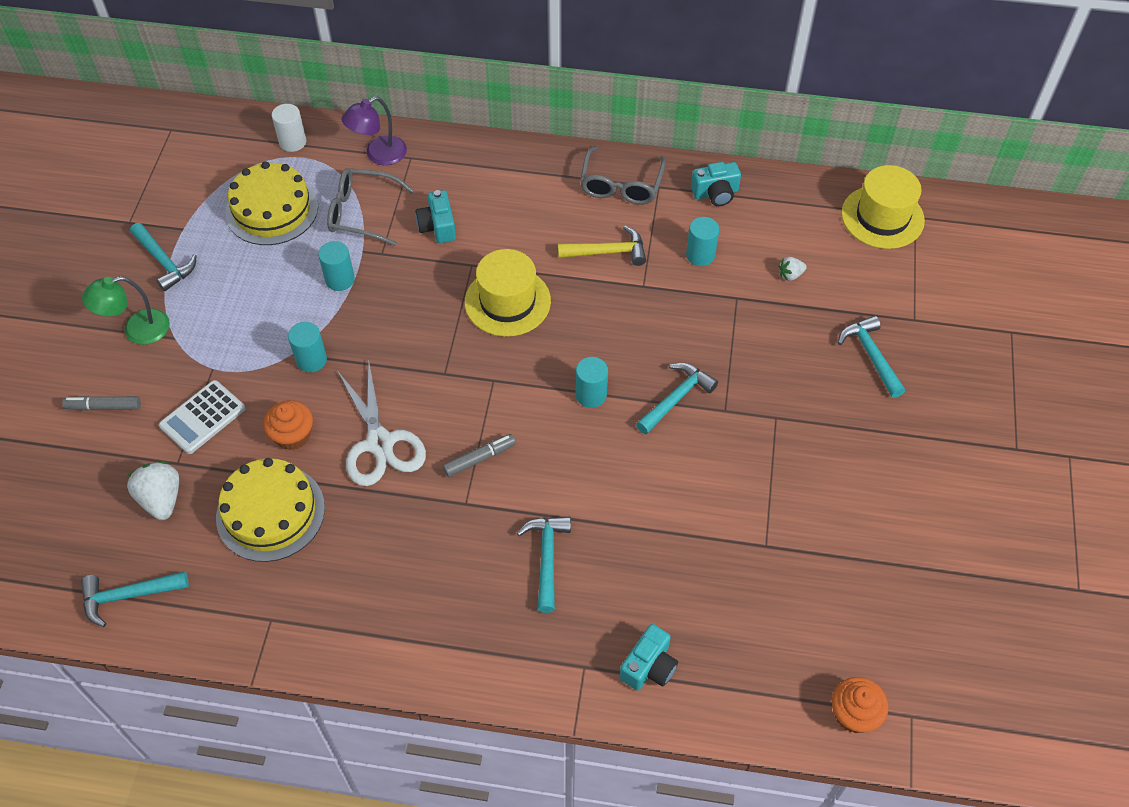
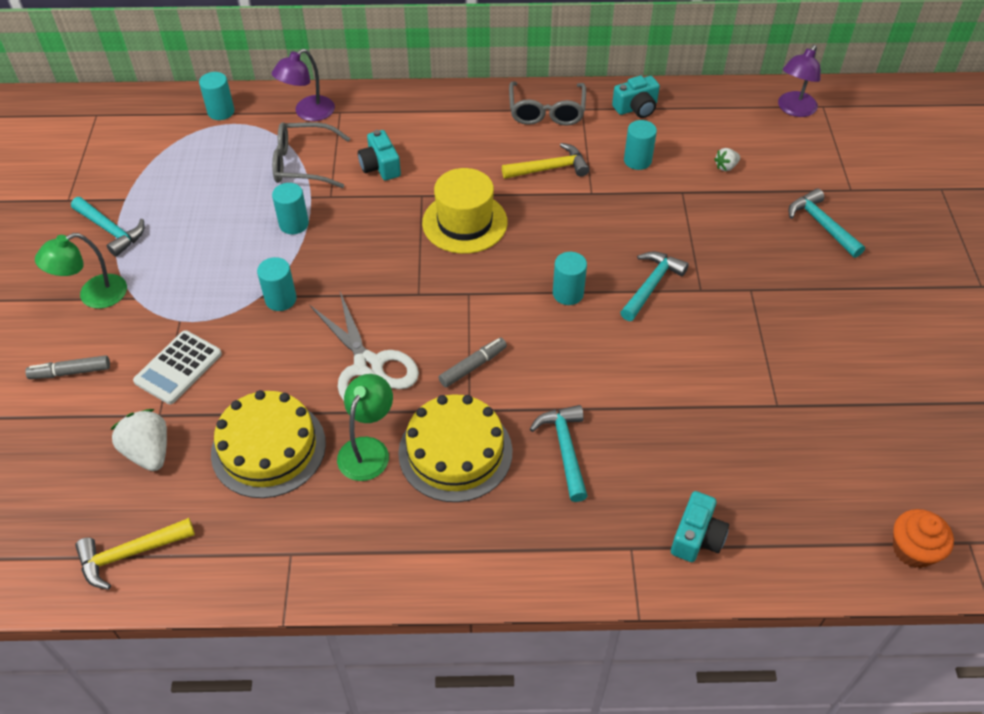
camera: 10 degrees left, 5 degrees down
turquoise hammer [81,571,189,627] -> yellow hammer [75,518,195,590]
yellow cake [226,161,318,245] -> yellow cake moved to [398,394,512,502]
orange cupcake [263,400,313,450] -> none
white cylinder [272,104,306,152] -> turquoise cylinder [199,72,234,120]
yellow hat [841,165,925,249] -> purple lamp [778,45,821,117]
none -> green lamp [337,374,393,481]

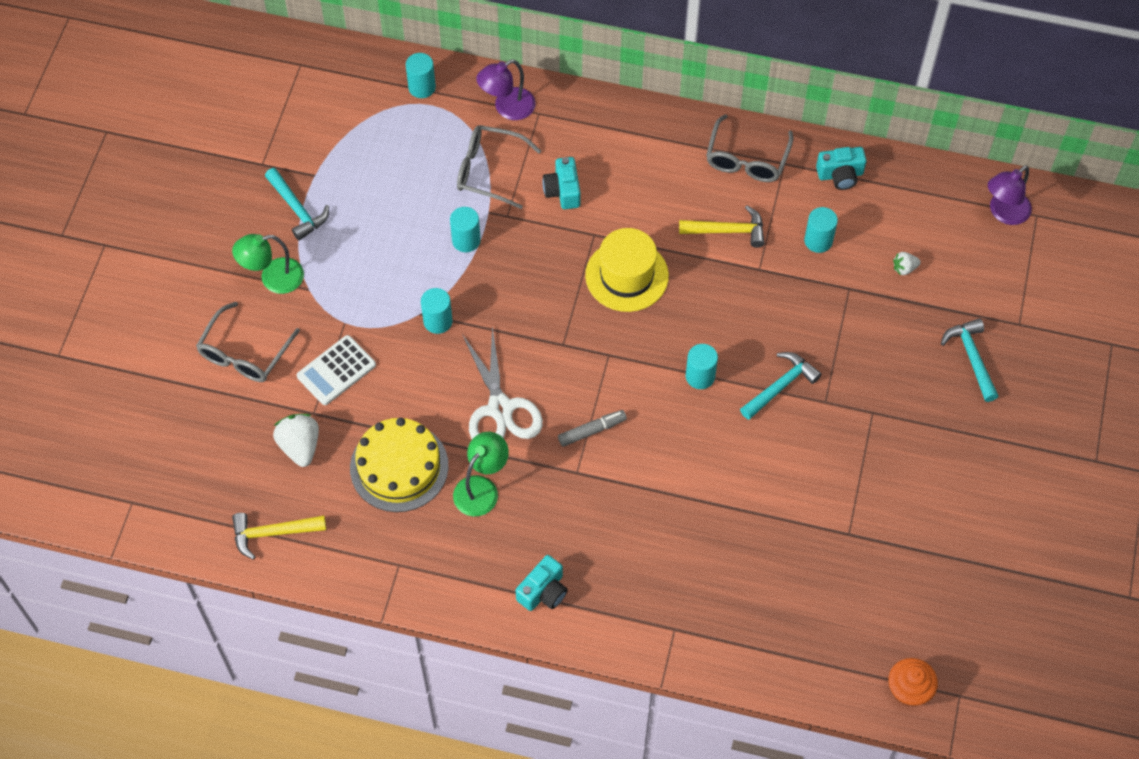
camera: 15 degrees right, 10 degrees up
grey marker [25,355,110,379] -> grey glasses [196,302,300,382]
yellow cake [398,394,512,502] -> none
turquoise hammer [530,405,588,502] -> none
turquoise camera [671,491,729,562] -> turquoise camera moved to [516,555,568,611]

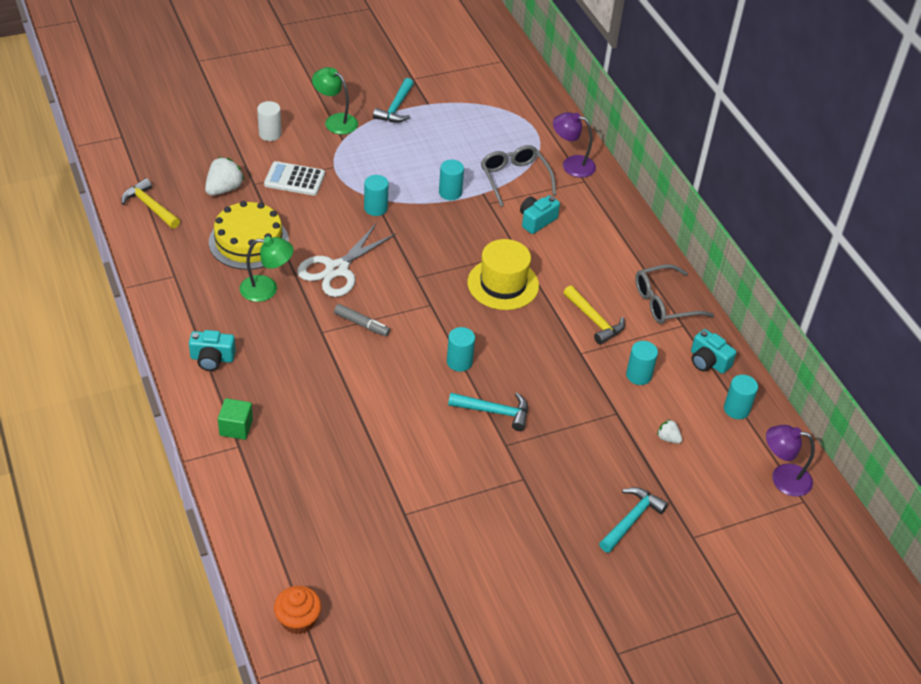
camera: 50 degrees right, 15 degrees down
grey glasses [196,302,300,382] -> white cylinder [257,101,282,141]
turquoise cylinder [406,53,436,98] -> turquoise cylinder moved to [724,375,758,419]
none -> green cube [218,398,253,440]

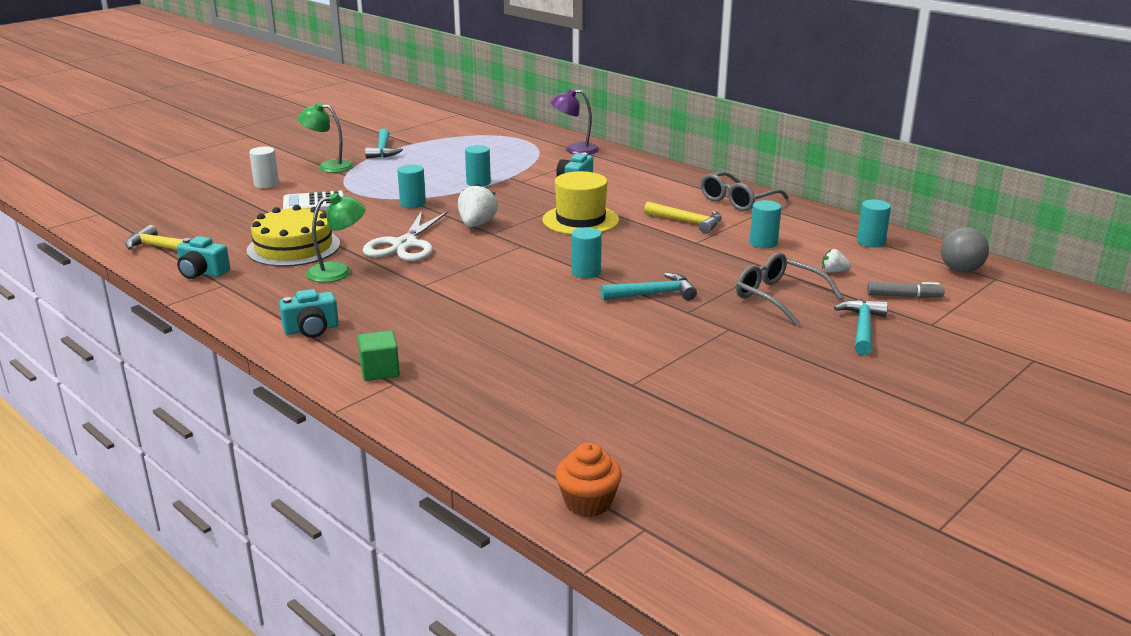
camera: 20 degrees left, 20 degrees down
white strawberry [205,157,245,196] -> white strawberry moved to [458,183,498,227]
grey marker [334,304,390,336] -> grey marker moved to [867,282,945,298]
grey glasses [481,145,556,207] -> grey glasses moved to [736,252,843,325]
turquoise camera [691,329,736,374] -> turquoise camera moved to [177,236,230,279]
purple lamp [766,425,815,497] -> grey ball [941,227,989,273]

